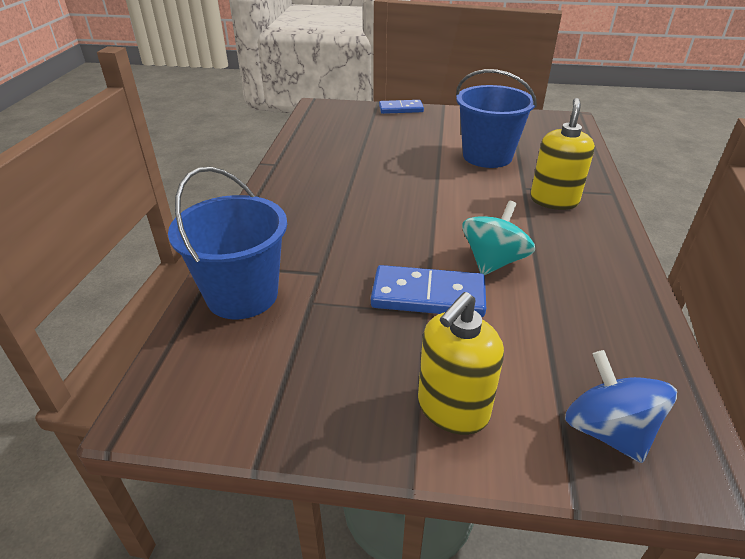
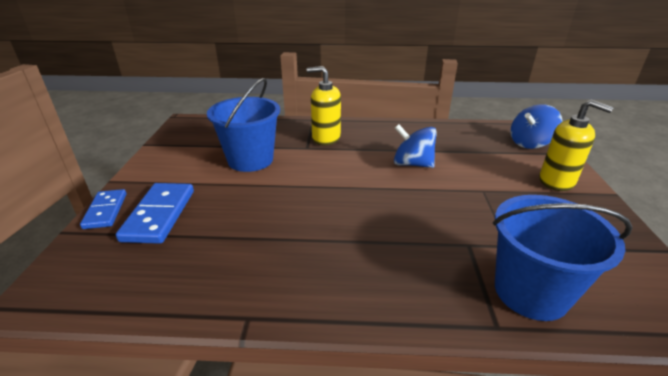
camera: 95 degrees left, 5 degrees down
blue domino [371,265,486,317] -> blue domino moved to [116,183,194,244]
turquoise spinning top [462,201,535,275] -> blue spinning top [394,124,437,168]

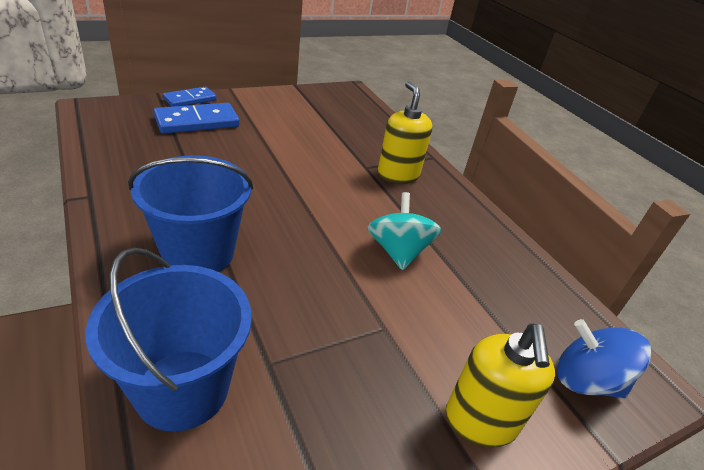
camera: 55 degrees right, 5 degrees up
blue bucket [207,78,280,172] -> blue bucket moved to [128,155,253,272]
blue spinning top [394,124,437,168] -> turquoise spinning top [367,192,442,270]

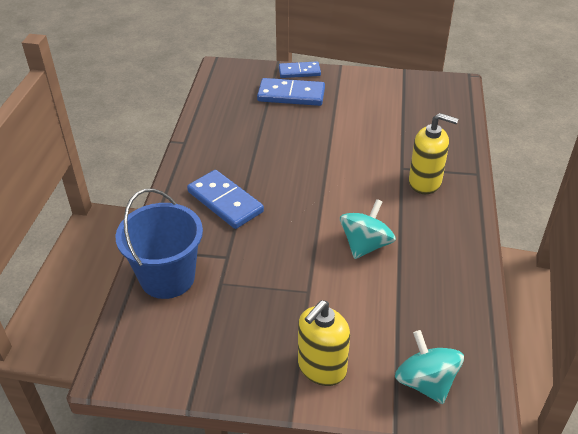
camera: 40 degrees right, 5 degrees up
blue bucket [128,155,253,272] -> blue domino [187,170,264,229]
yellow soap dispenser [378,81,432,184] -> yellow soap dispenser turned 90 degrees clockwise [409,113,458,194]
blue spinning top [557,319,651,399] -> turquoise spinning top [395,330,464,404]

